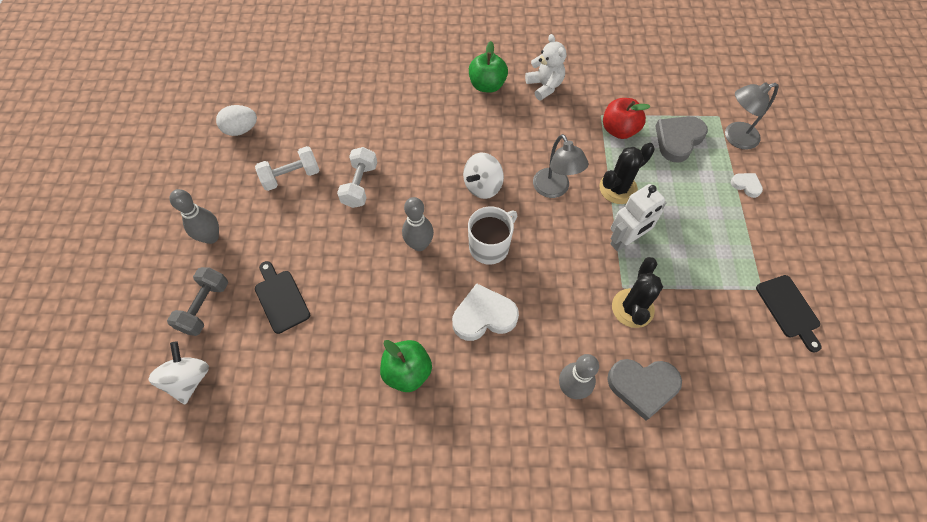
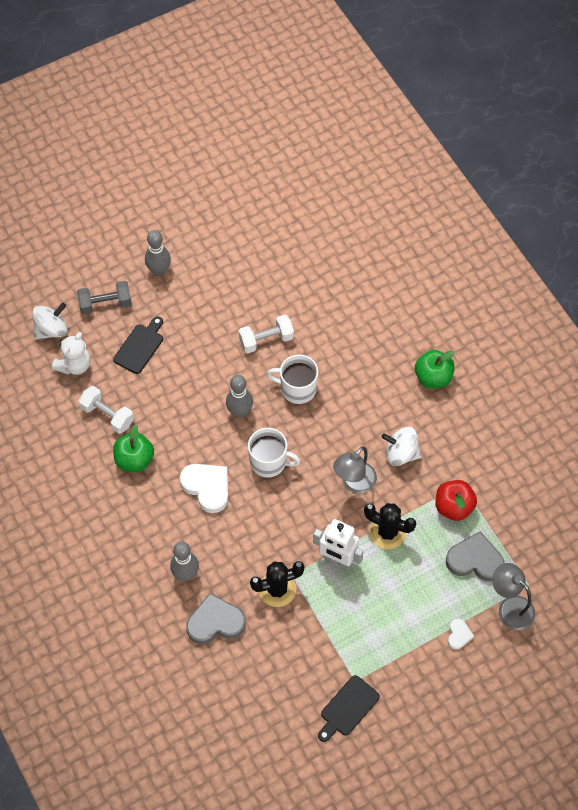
camera: 60 degrees right, 0 degrees up
white egg [216,105,257,136] -> none
white dumbbell [255,146,319,191] -> white dumbbell moved to [79,386,134,434]
white spinning top [463,153,504,199] -> white spinning top moved to [381,427,422,466]
white teddy bear [525,34,566,100] -> white teddy bear moved to [52,332,91,375]
grey heart [607,359,682,421] -> grey heart turned 105 degrees clockwise [186,593,246,644]
none -> white mug [267,354,319,404]

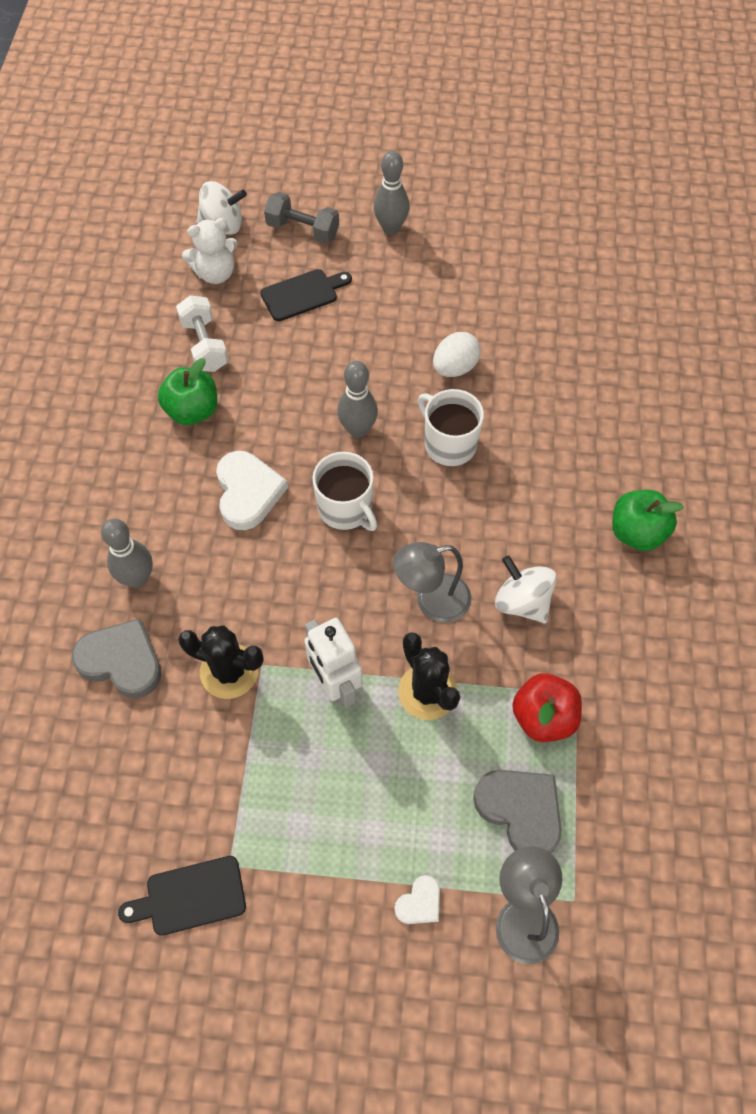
camera: 35 degrees right, 0 degrees up
white dumbbell [238,315,294,353] -> white egg [433,332,481,377]

